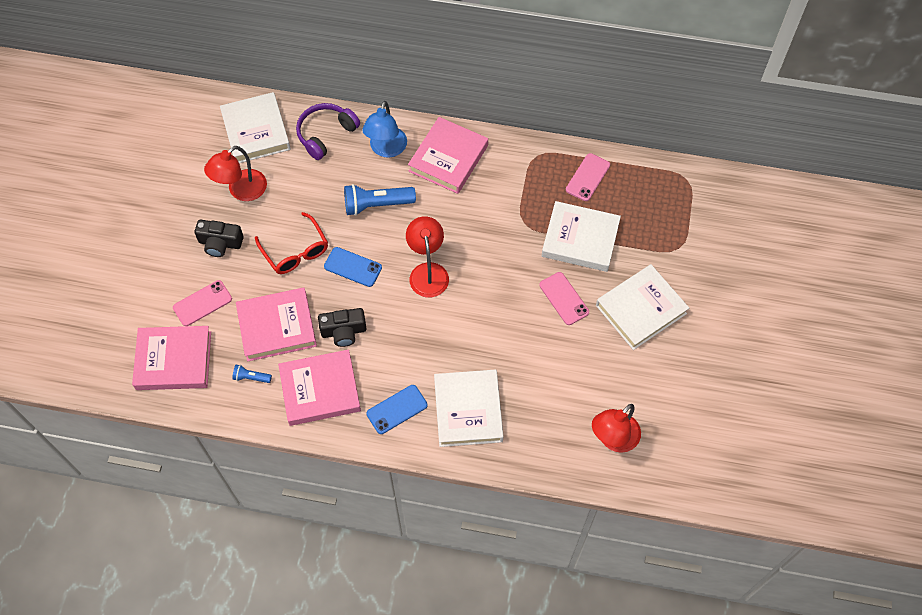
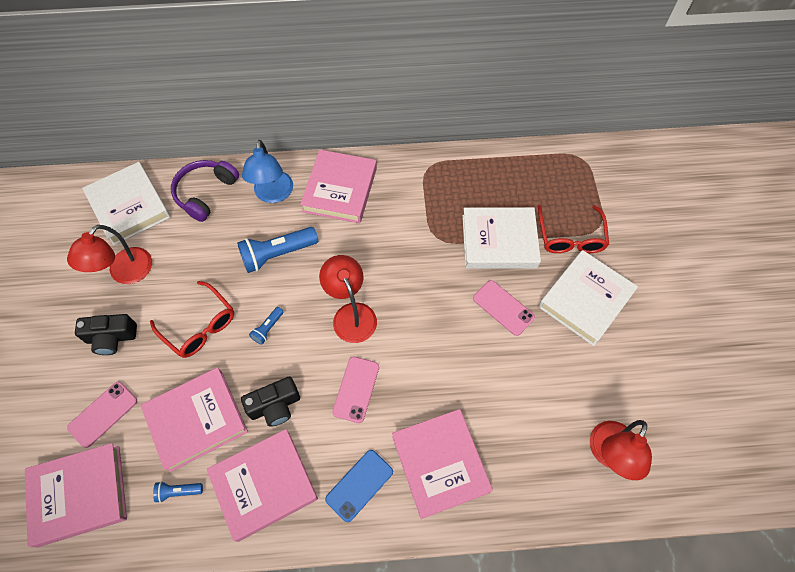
camera: 15 degrees left, 0 degrees up
blue phone [324,247,382,287] -> blue flashlight [249,307,284,345]
white book [434,369,504,447] -> pink book [392,409,493,519]
pink phone [566,153,610,201] -> pink phone moved to [332,357,379,423]
none -> red glasses [538,205,609,253]

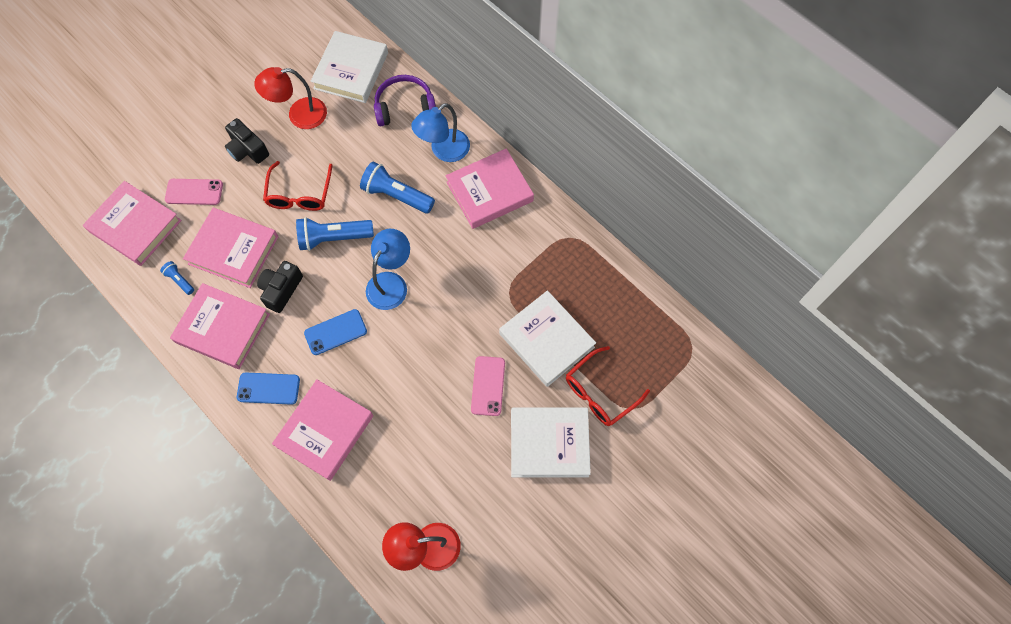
camera: 50 degrees right, 5 degrees up
black camera [241,377,300,427] -> black camera turned 90 degrees clockwise [257,261,303,313]
blue flashlight [249,307,284,345] -> blue flashlight [296,217,374,251], size x2.02
red lamp [319,255,377,343] -> blue lamp [366,229,410,310]
pink phone [332,357,379,423] -> blue phone [304,309,367,355]

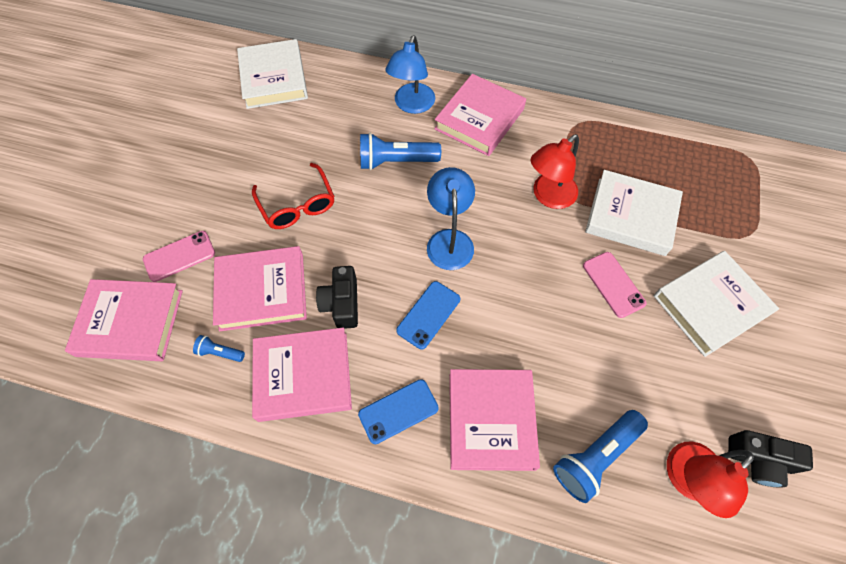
camera: 30 degrees left, 5 degrees down
black camera [225,118,269,164] -> black camera moved to [728,430,813,488]
red lamp [254,67,327,129] -> red lamp moved to [531,134,579,209]
blue flashlight [296,217,374,251] -> blue flashlight moved to [553,410,648,503]
purple headphones [374,75,436,126] -> none
red glasses [566,346,650,426] -> none

